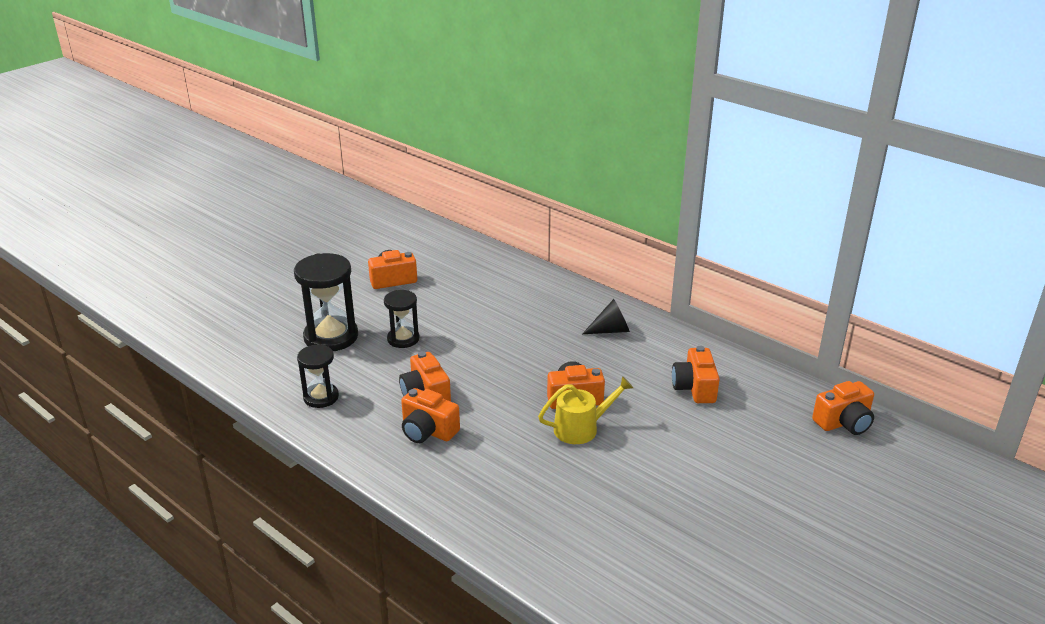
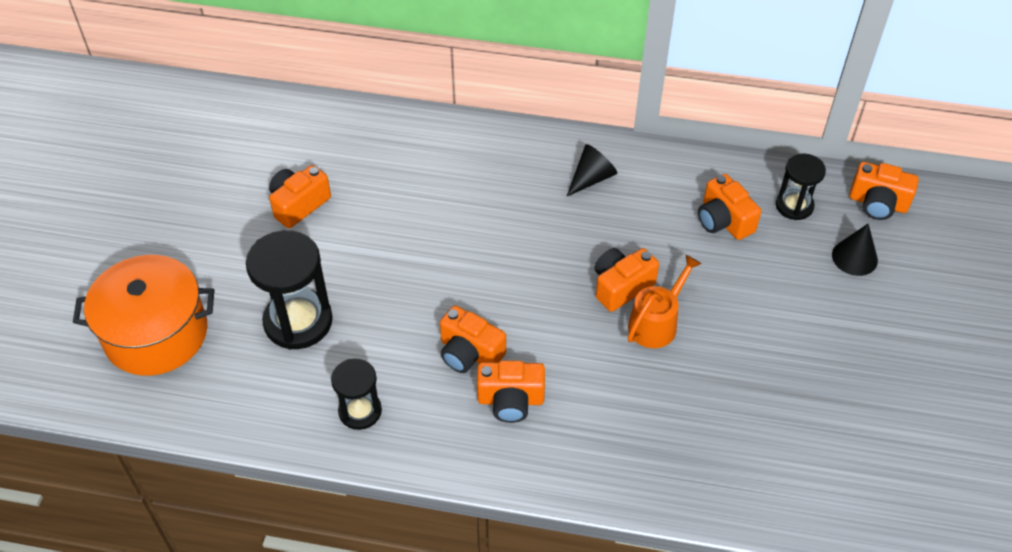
camera: 30 degrees left, 20 degrees up
black hourglass [384,290,419,348] -> black hourglass moved to [776,154,826,220]
yellow watering can [538,376,633,444] -> orange watering can [628,255,701,348]
orange camera [812,381,874,435] -> orange camera turned 75 degrees clockwise [849,162,919,220]
none -> orange pot [73,255,214,376]
none -> black cone [832,224,878,276]

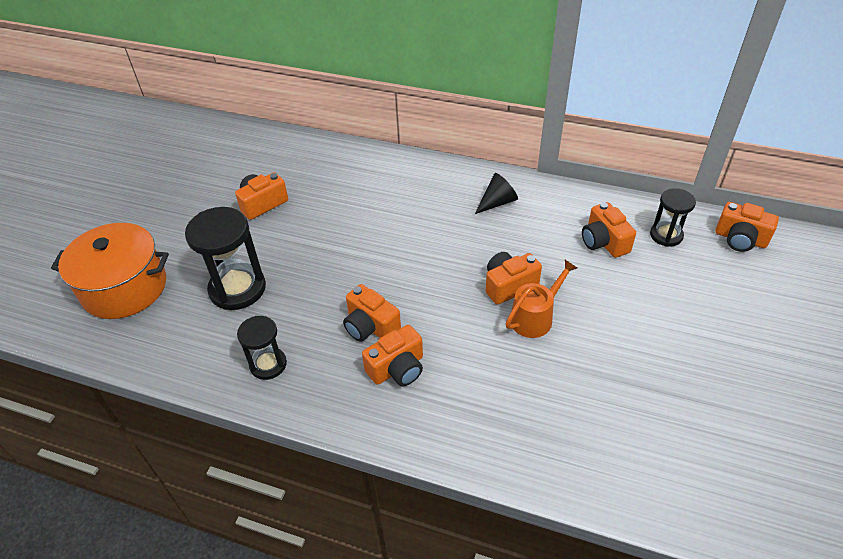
camera: 10 degrees right, 5 degrees down
orange camera [477,360,545,423] -> orange camera turned 45 degrees counterclockwise [362,325,423,386]
black cone [832,224,878,276] -> none

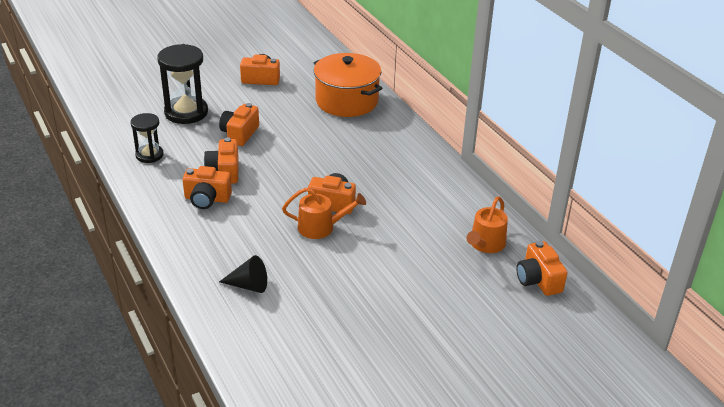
camera: 40 degrees right, 10 degrees down
orange pot [51,223,169,319] -> orange pot moved to [314,53,383,117]
black cone [475,173,518,214] -> black cone moved to [219,255,267,293]
orange camera [582,202,636,258] -> orange camera moved to [219,103,259,146]
black hourglass [650,188,696,247] -> orange watering can [466,196,508,253]

